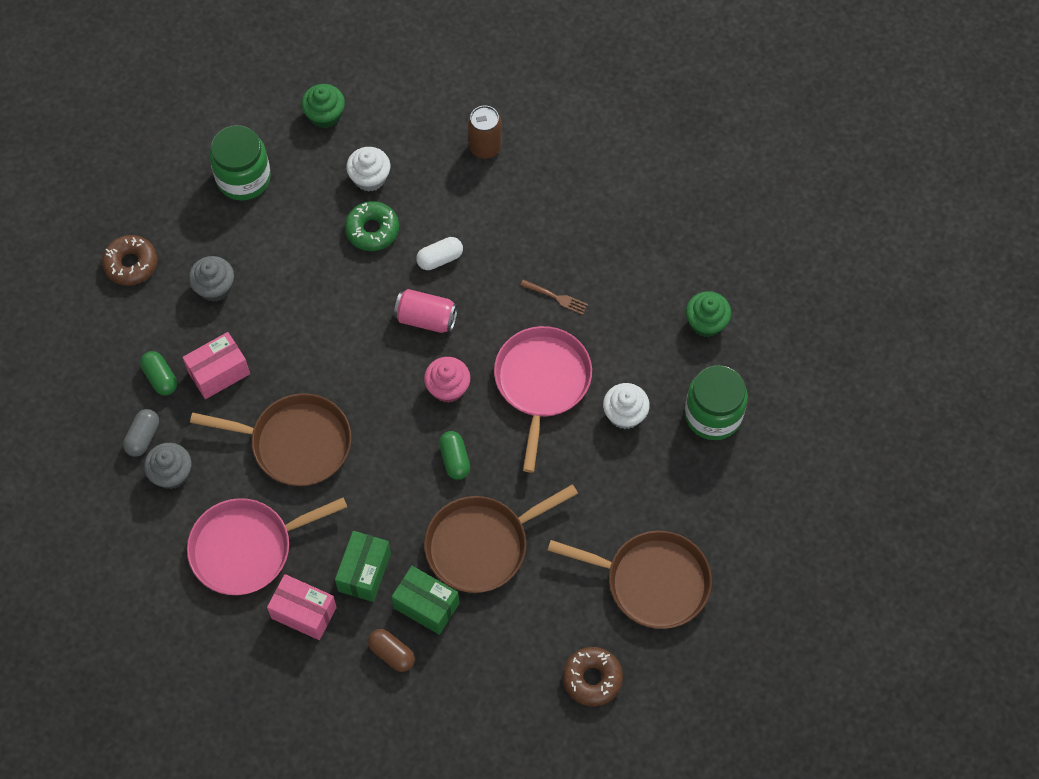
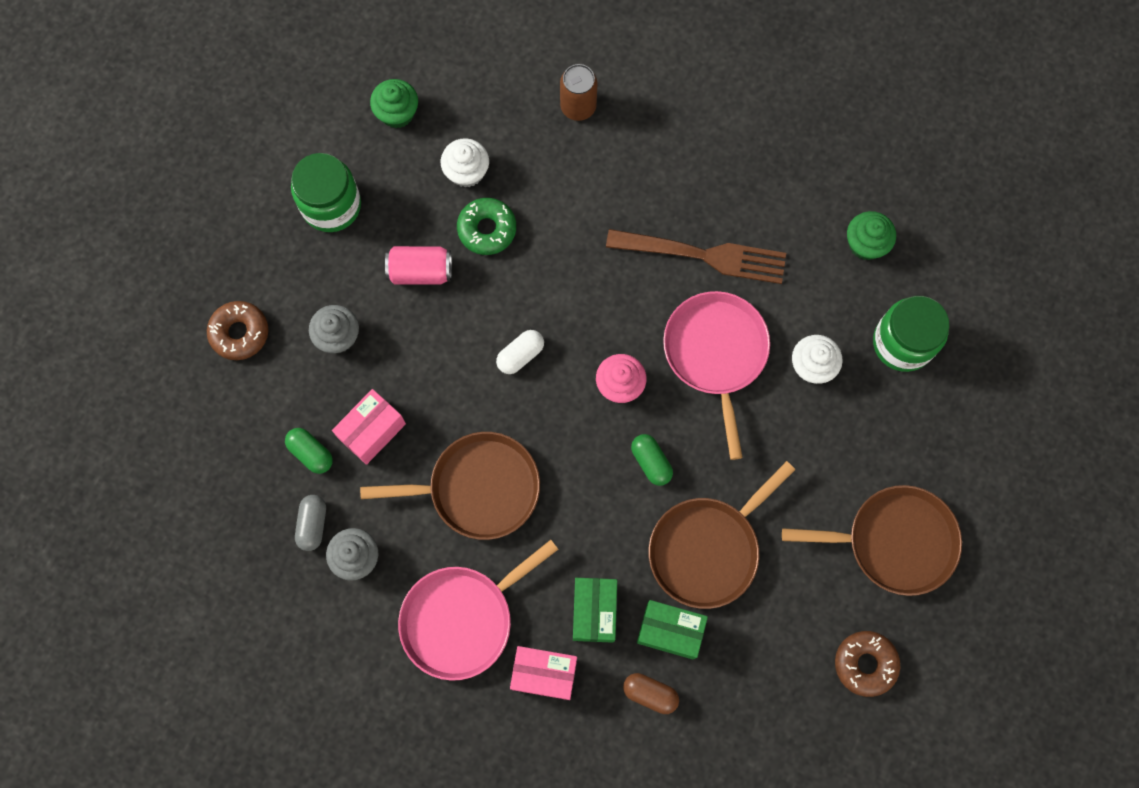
camera: 15 degrees left, 10 degrees up
pink can [394,289,458,333] -> pink can moved to [385,246,452,285]
white capsule [416,237,463,270] -> white capsule moved to [496,330,544,374]
brown fork [520,279,588,315] -> brown fork [606,229,786,284], size x2.35

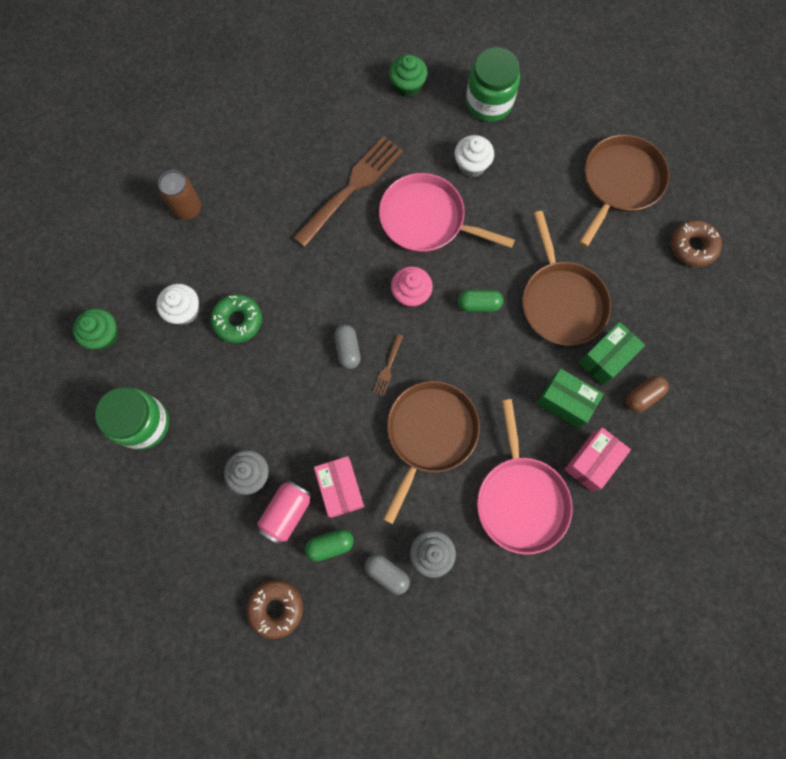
camera: 60 degrees left, 0 degrees up
brown donut [207,301,268,360] -> brown donut moved to [247,580,303,639]
pink can [385,246,452,285] -> pink can moved to [257,480,312,544]
white capsule [496,330,544,374] -> grey capsule [334,324,361,369]
none -> brown fork [373,334,403,396]

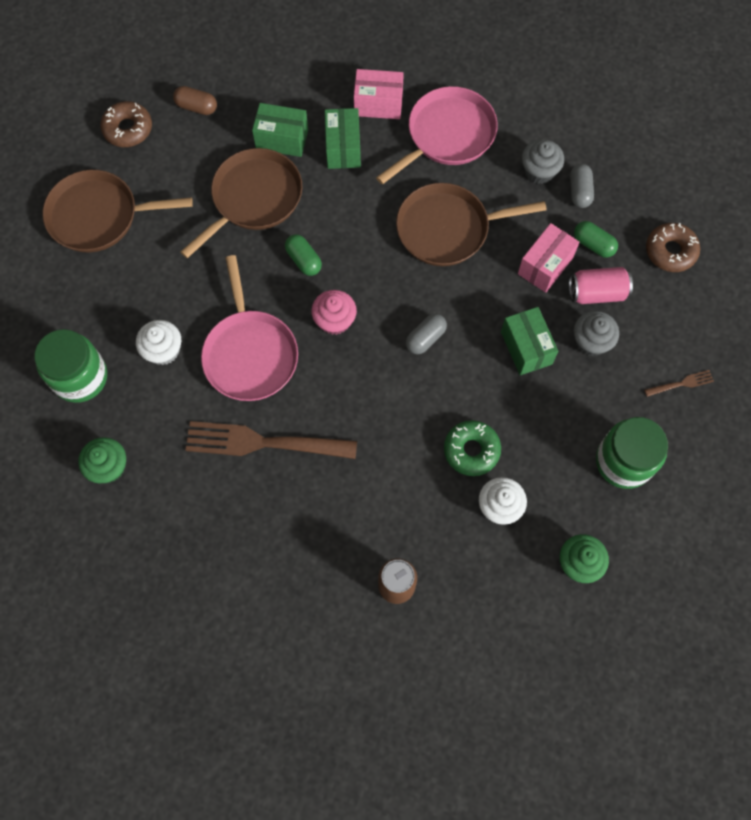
camera: 125 degrees left, 5 degrees down
brown fork [373,334,403,396] -> brown fork moved to [644,370,714,397]
brown capsule [626,376,669,412] -> brown capsule moved to [173,86,217,115]
none -> green box [501,307,558,375]

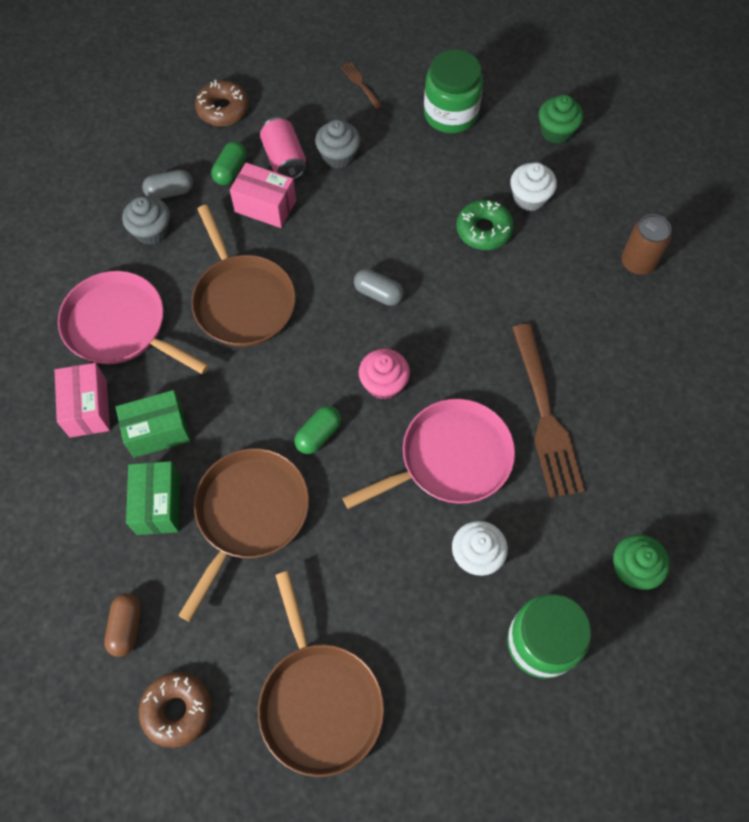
camera: 105 degrees left, 5 degrees down
brown pan [180,148,302,258] -> brown pan turned 90 degrees clockwise [178,448,309,622]
green box [501,307,558,375] -> none

